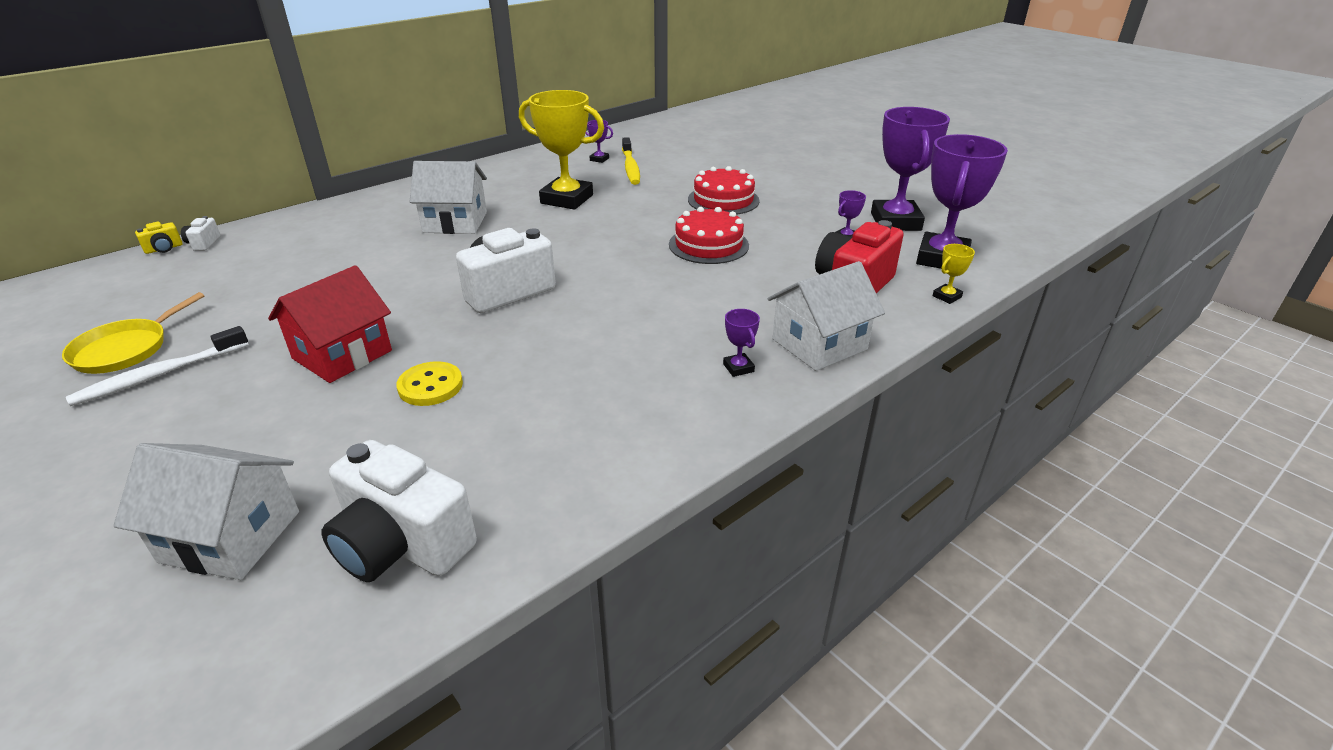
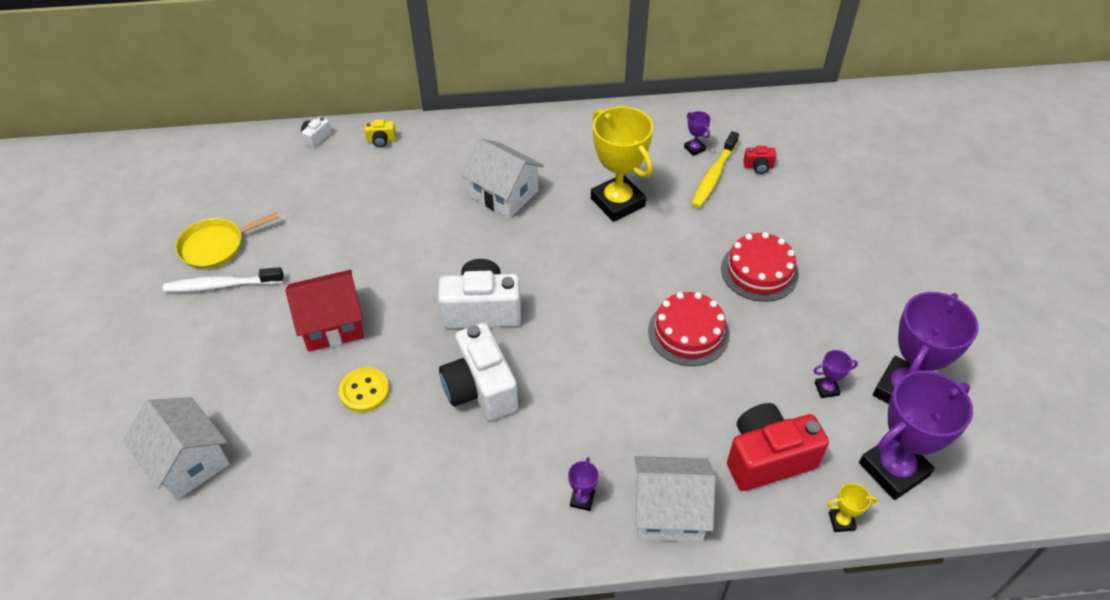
camera: 35 degrees right, 15 degrees up
yellow camera [135,222,183,254] -> yellow camera moved to [365,119,396,147]
white camera [321,440,477,582] -> white camera moved to [439,323,518,421]
none -> red camera [743,146,777,174]

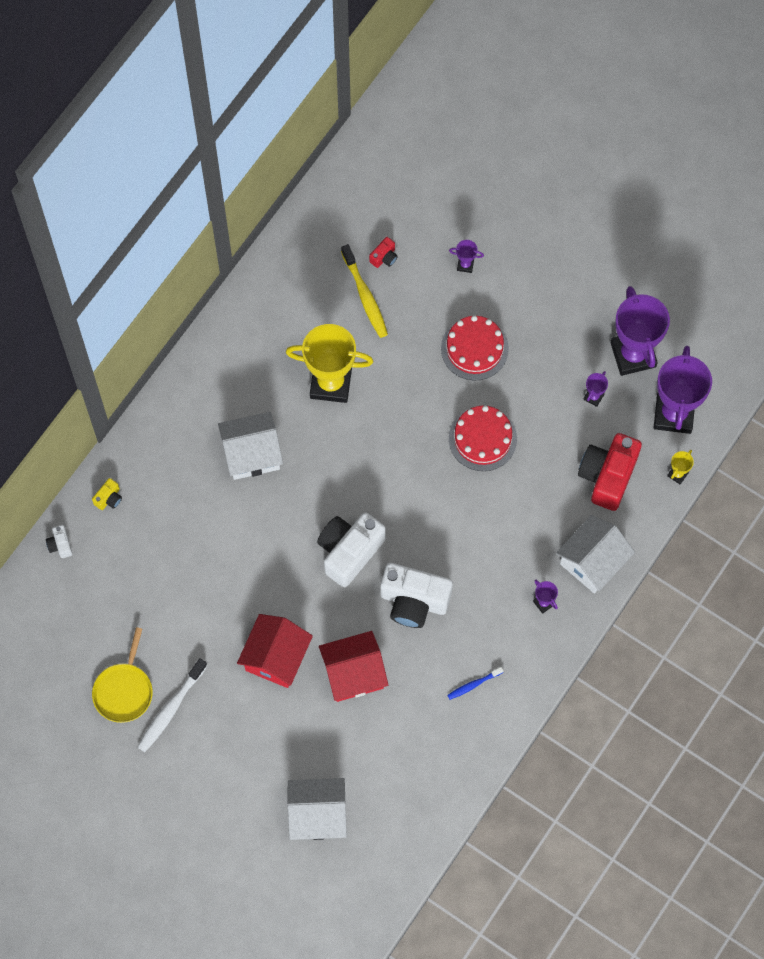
camera: 50 degrees left, 20 degrees up
yellow button [339,367,390,413] -> red house [319,631,388,702]
purple trophy [684,111,711,156] -> purple trophy moved to [449,240,484,273]
none -> blue toothbrush [447,667,504,700]

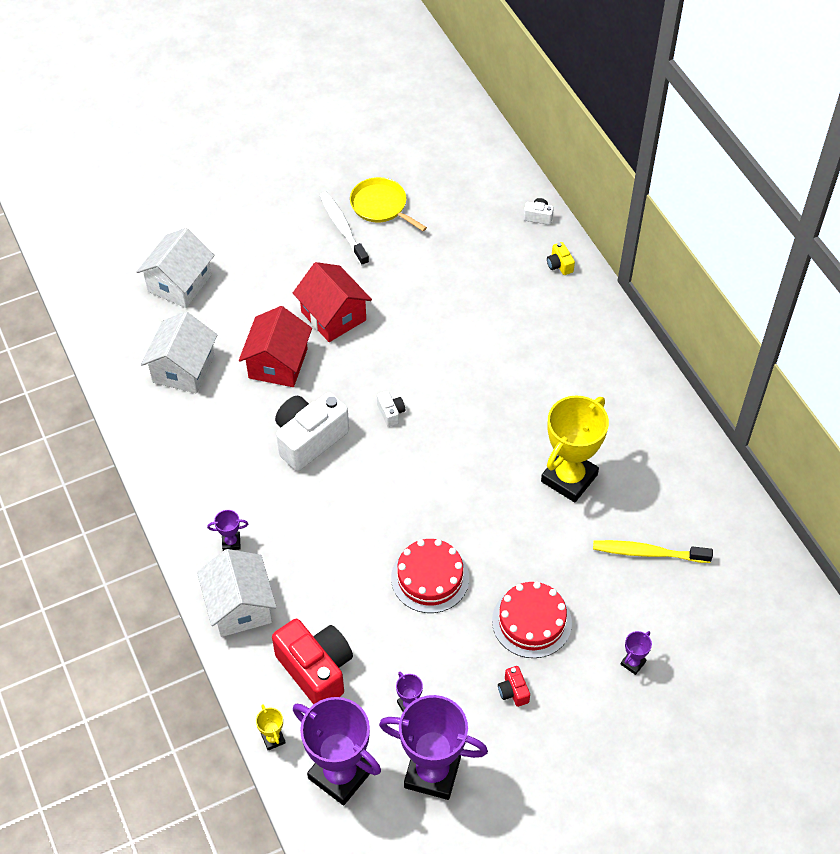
camera: 120 degrees right, 15 degrees down
white house [218,412,283,480] -> white house moved to [141,311,217,393]
white camera [317,512,386,587] -> white camera [377,391,405,427], size x0.43
red camera [369,237,398,268] -> red camera moved to [498,666,530,707]
blue toothbrush [447,667,504,700] -> none

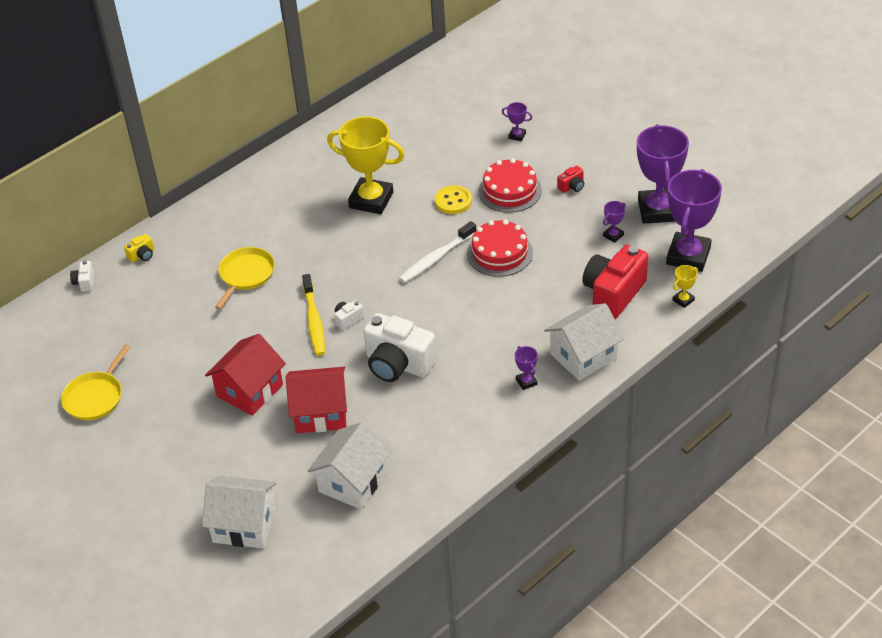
camera: 105 degrees left, 10 degrees down
white house [141,311,217,393] -> white house turned 60 degrees counterclockwise [308,422,391,509]
white toothbrush [319,192,369,266] -> white toothbrush moved to [399,221,476,283]
yellow toothbrush [593,540,713,563] -> yellow toothbrush moved to [302,274,325,356]
none -> yellow pan [215,247,275,309]
none -> yellow button [435,185,472,214]

